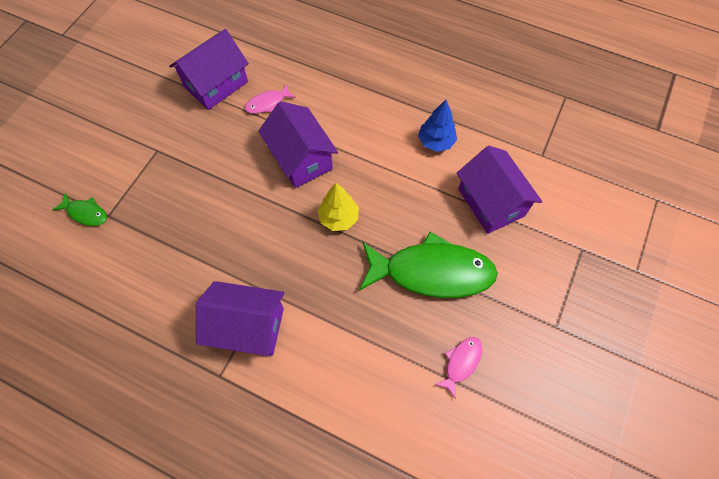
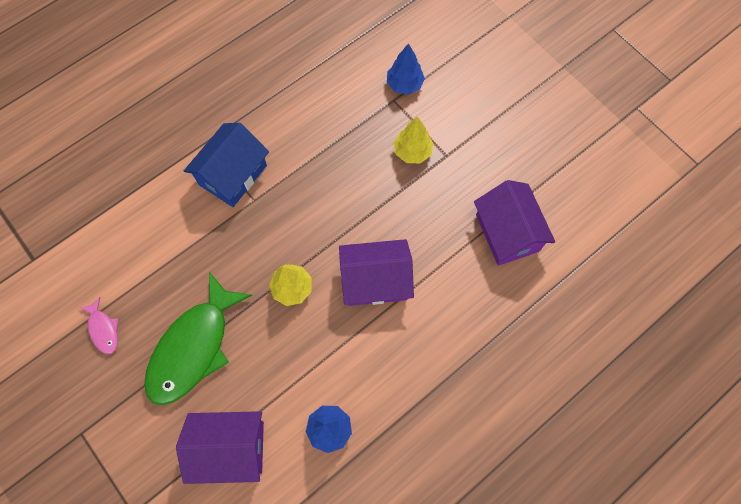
camera: 115 degrees right, 5 degrees up
green fish [52,193,107,226] -> blue tree [387,43,425,95]
purple house [196,281,284,356] -> blue house [184,123,269,207]
pink fish [244,84,296,114] -> none
none -> yellow tree [394,116,434,163]

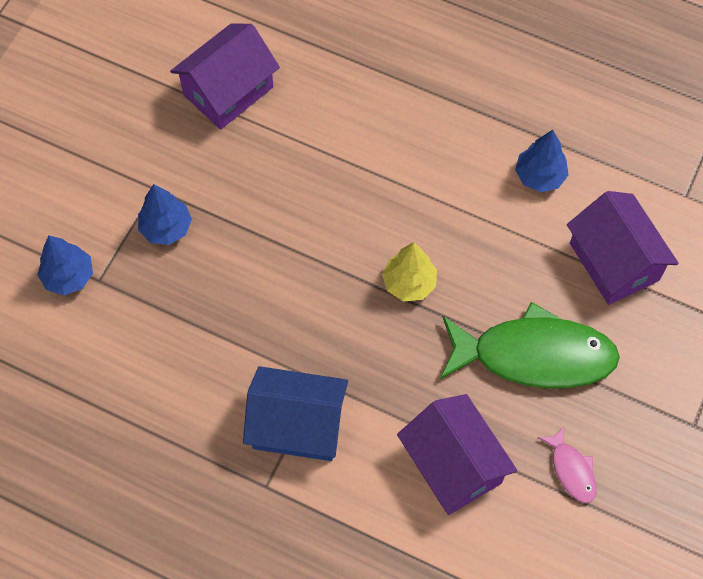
camera: 115 degrees left, 5 degrees down
pink fish [79,297,118,354] -> pink fish turned 120 degrees clockwise [538,425,597,503]
purple house [339,239,414,306] -> purple house moved to [397,394,517,515]
yellow tree [394,116,434,163] -> blue tree [138,184,192,245]

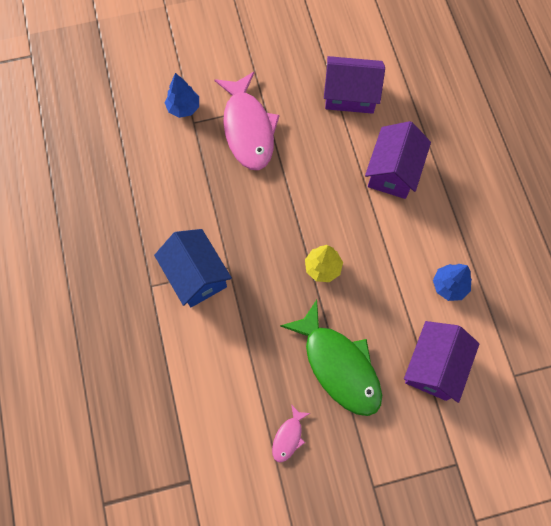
camera: 50 degrees right, 5 degrees up
blue tree [138,184,192,245] -> pink fish [215,72,280,170]
purple house [397,394,517,515] -> purple house moved to [365,121,431,199]

